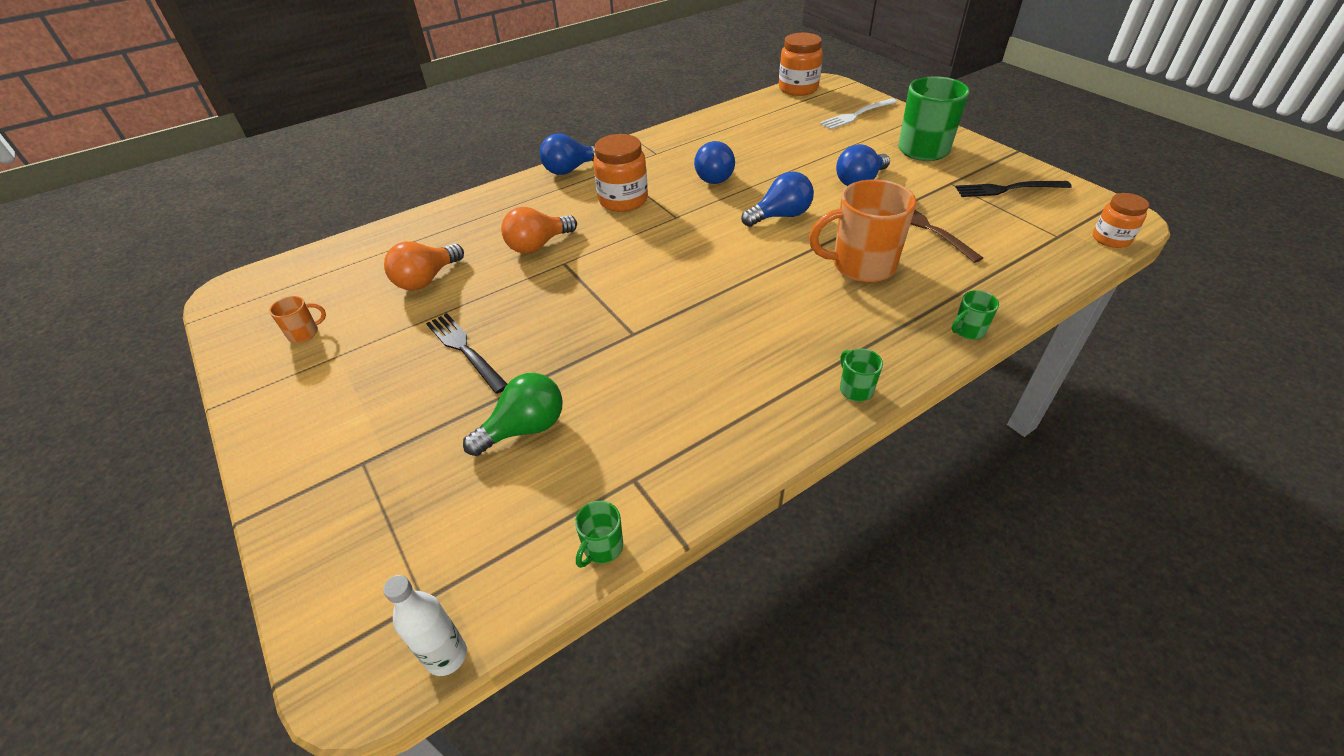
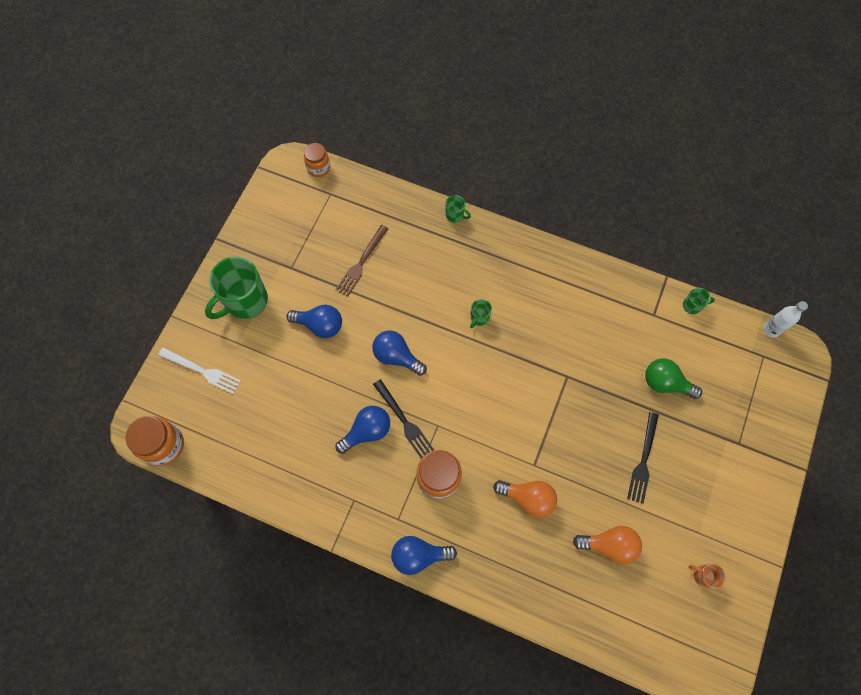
camera: 125 degrees left, 25 degrees up
blue light bulb [540,133,595,175] -> blue light bulb turned 150 degrees clockwise [391,536,457,575]
orange mug [809,179,916,283] -> none
green mug [840,349,883,402] -> green mug moved to [470,299,492,328]
black fork [955,181,1072,197] -> black fork moved to [373,379,434,459]

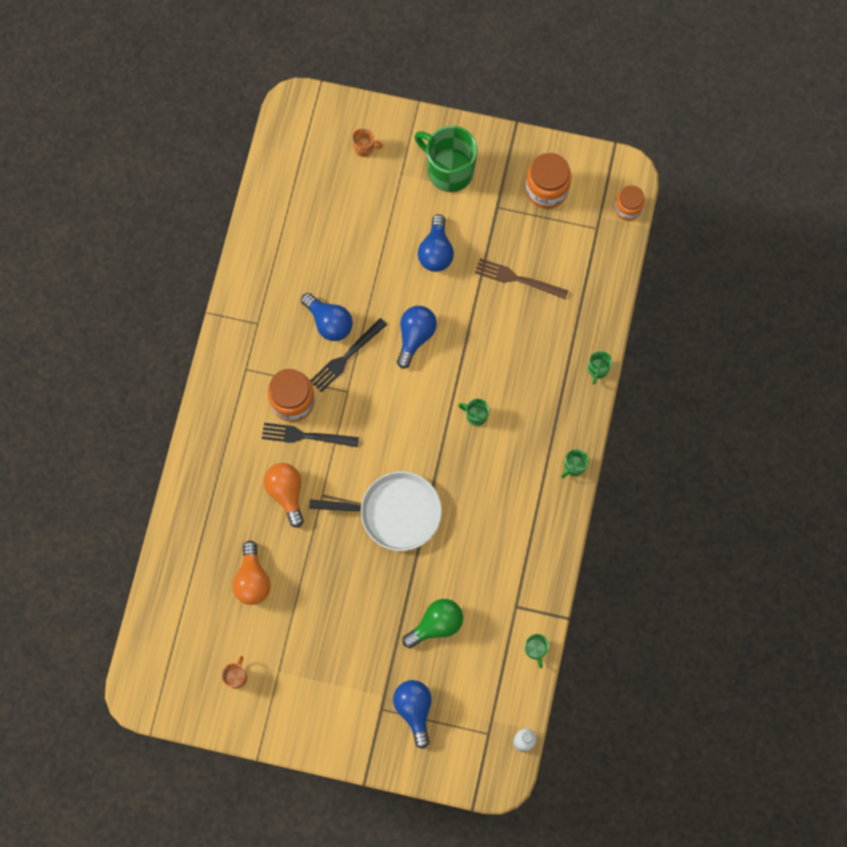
camera: 80 degrees right, 5 degrees up
orange jar [126,416,184,466] -> orange jar moved to [526,153,571,209]
white fork [158,347,241,394] -> orange mug [352,128,383,157]
blue light bulb [391,536,457,575] -> blue light bulb moved to [393,680,432,749]
orange light bulb [493,480,557,518] -> orange light bulb turned 150 degrees clockwise [264,463,304,528]
black fork [627,412,659,504] -> black fork moved to [262,423,359,447]
green light bulb [645,358,702,399] -> green light bulb turned 45 degrees clockwise [402,599,463,648]
none -> white pan [309,471,442,551]
none -> green mug [561,449,589,478]

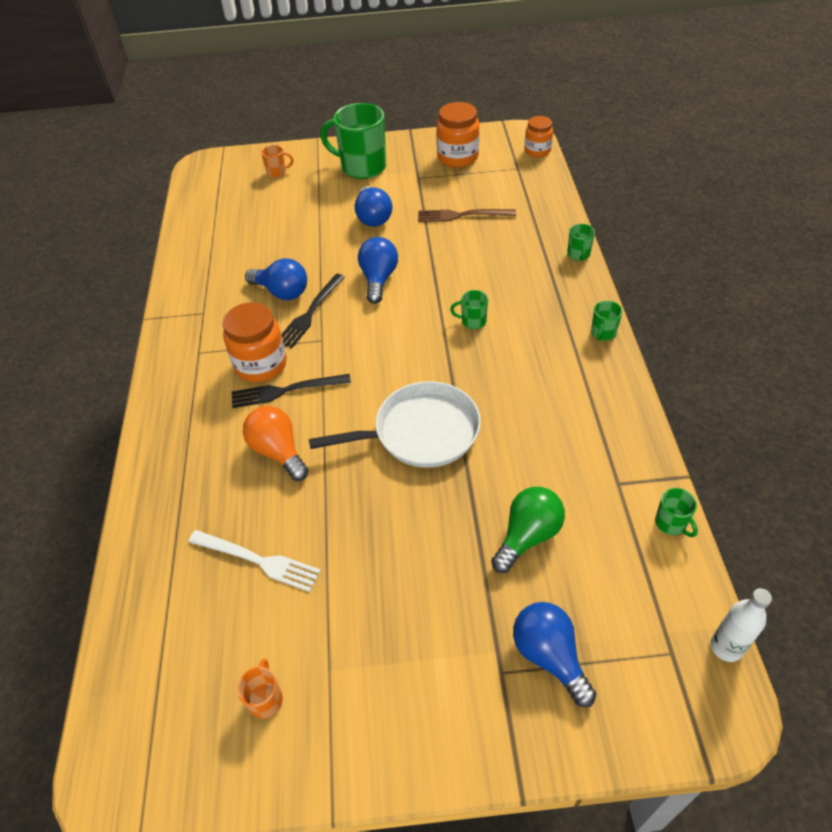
camera: 15 degrees left, 25 degrees down
orange light bulb [232,541,270,605] -> white fork [188,530,321,592]

